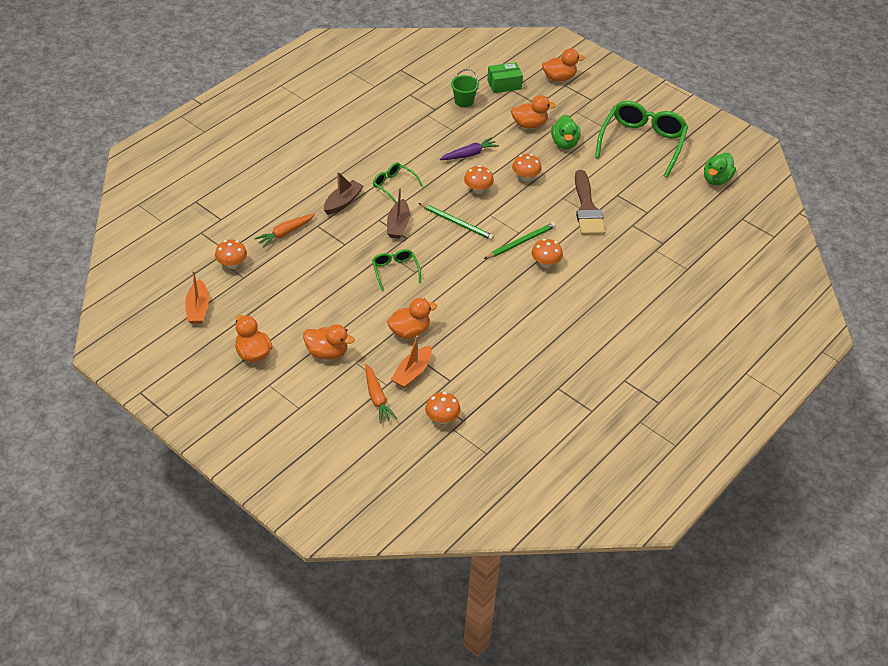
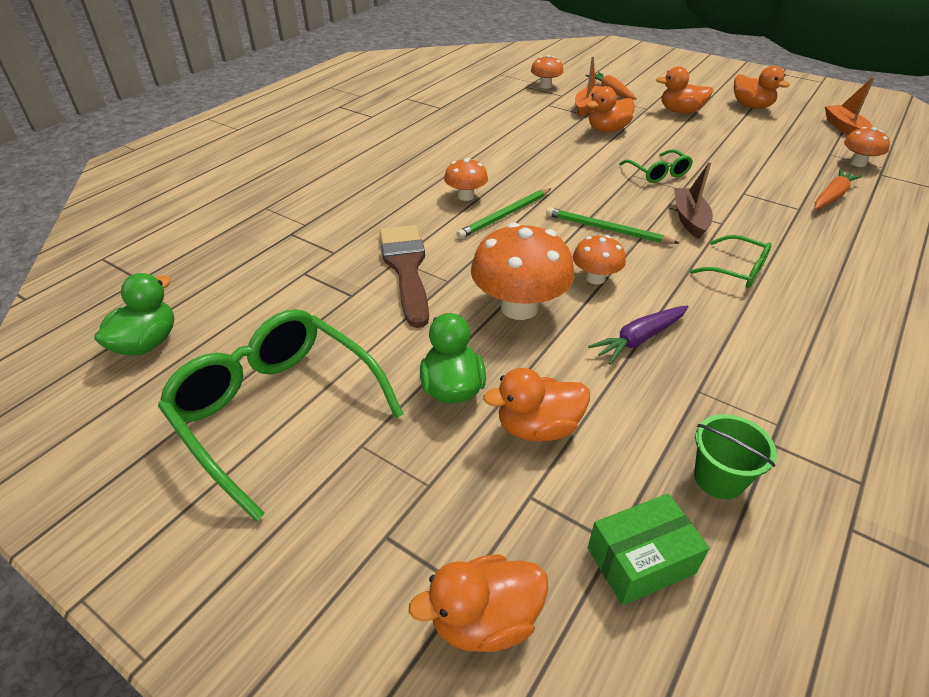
camera: 175 degrees right, 5 degrees down
brown boat [324,172,364,215] -> none
orange mushroom [512,154,542,181] -> orange mushroom [471,223,575,320], size x1.82
green glasses [595,101,688,178] -> green glasses turned 120 degrees clockwise [158,309,404,522]

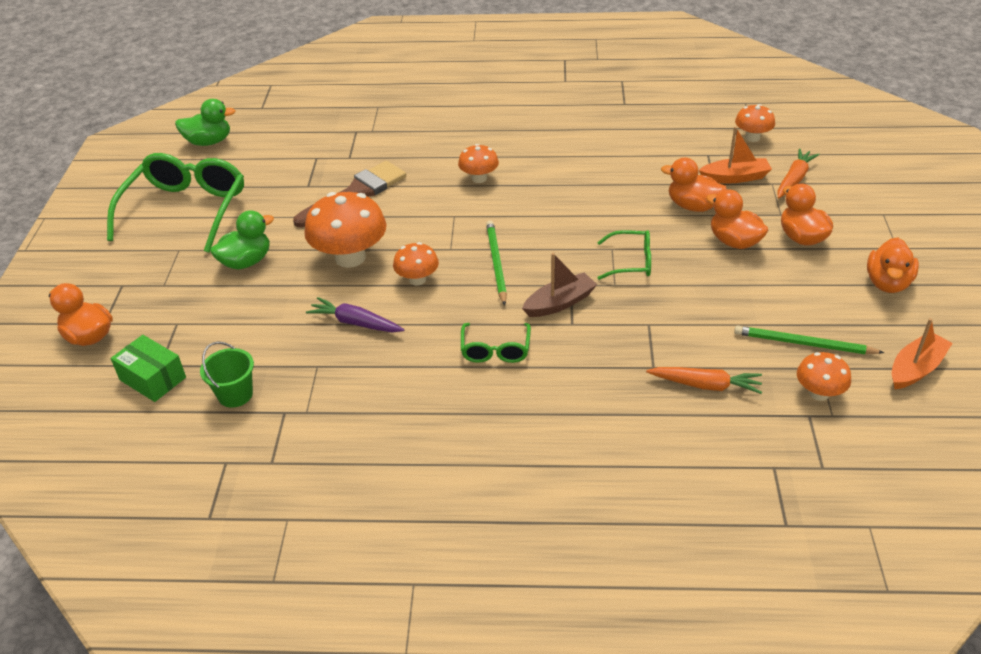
camera: 60 degrees right, 0 degrees up
green pencil [457,188,551,239] -> green pencil moved to [734,326,884,354]
orange duck [483,368,590,442] -> orange duck moved to [706,189,768,249]
green glasses [619,149,693,183] -> green glasses turned 120 degrees counterclockwise [597,230,651,280]

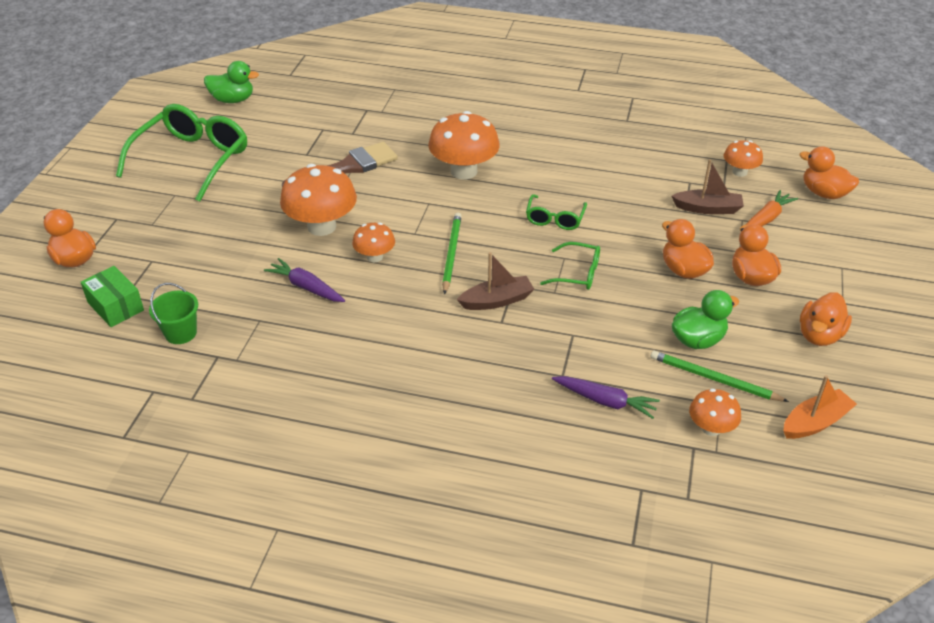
camera: 10 degrees right, 0 degrees up
green duck [210,210,274,270] -> green duck moved to [672,290,739,349]
orange mushroom [458,144,499,183] -> orange mushroom [428,111,500,180], size x1.82
green glasses [461,323,531,363] -> green glasses moved to [526,194,587,230]
orange carrot [646,367,762,394] -> purple carrot [552,376,660,419]
orange duck [661,157,727,212] -> orange duck moved to [800,146,859,199]
orange boat [699,127,772,183] -> brown boat [672,159,744,214]

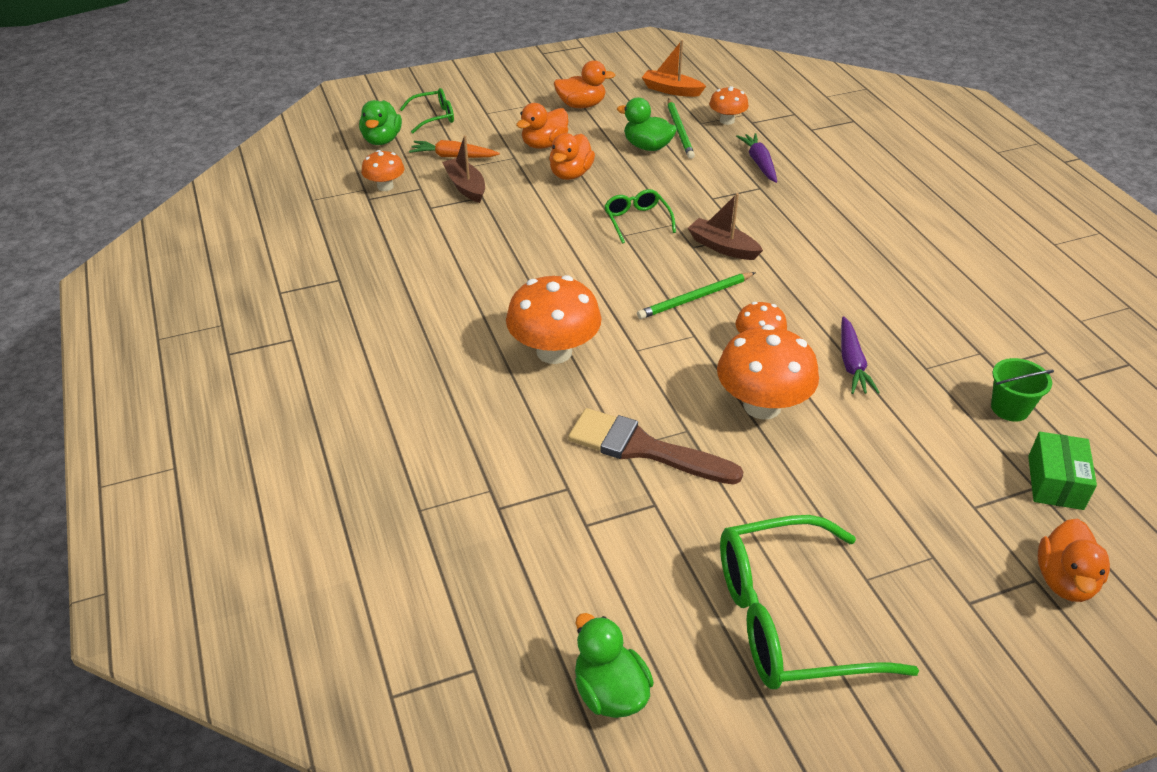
camera: 125 degrees left, 0 degrees up
green glasses [526,194,587,230] -> green glasses moved to [400,88,454,133]
orange duck [800,146,859,199] -> green duck [359,100,402,145]

